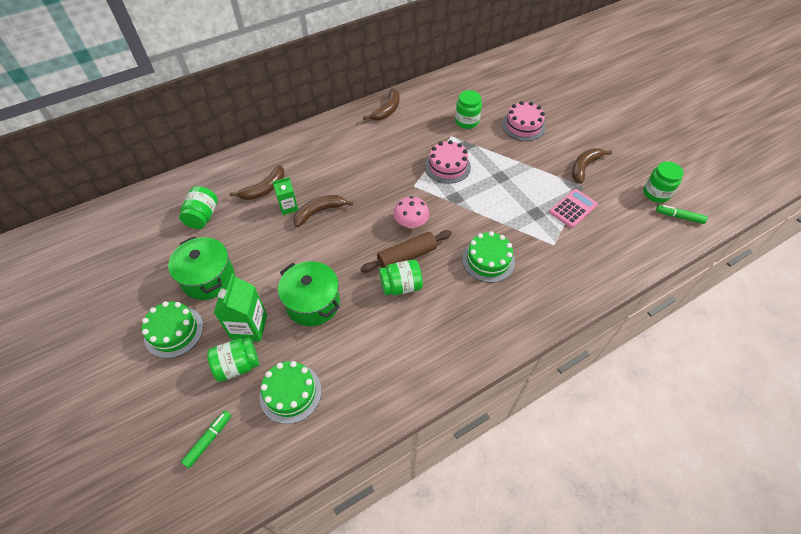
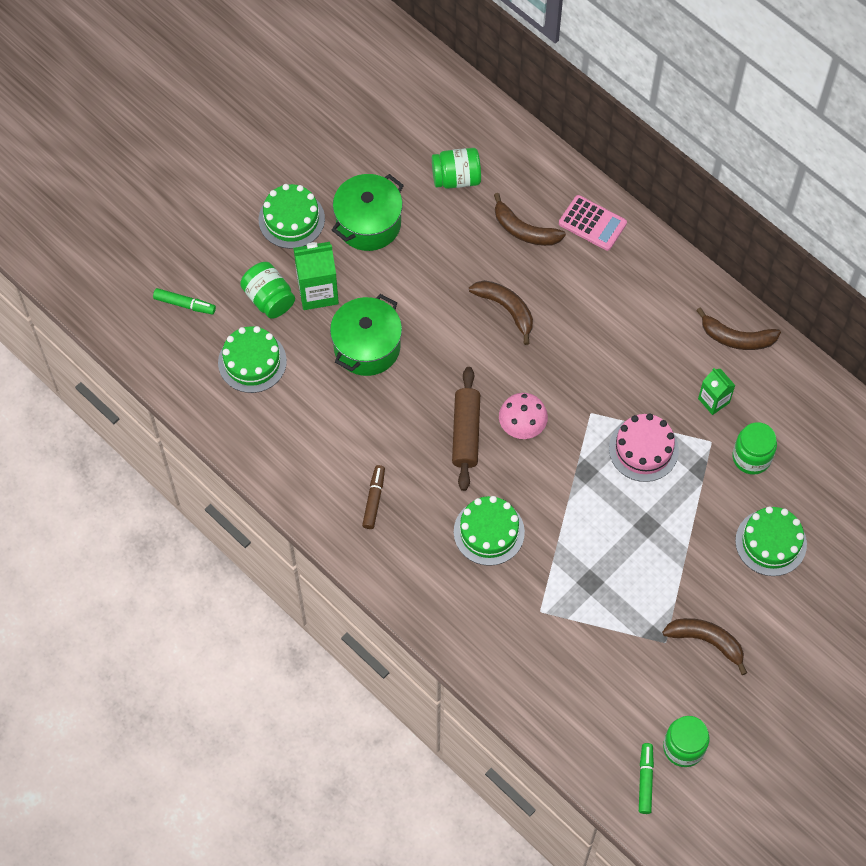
camera: 75 degrees right, 10 degrees up
green carton [273,177,298,215] -> green carton moved to [698,368,736,415]
brown rolling pin [360,230,452,273] -> brown rolling pin turned 45 degrees clockwise [452,367,480,491]
green jar [379,259,423,295] -> none
pink cake [502,101,546,141] -> green cake [735,506,807,576]
pink calculator [550,189,598,228] -> pink calculator moved to [559,195,627,251]
none -> brown marker [362,465,385,529]

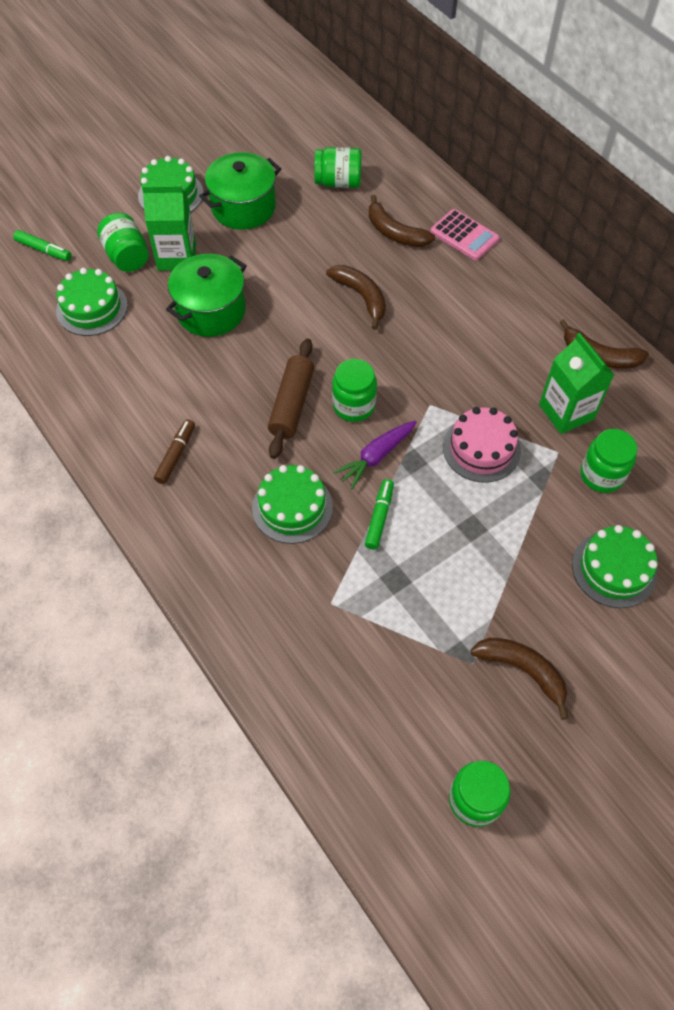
camera: 10 degrees right, 5 degrees down
pink mushroom [499,393,548,439] -> green jar [332,359,377,422]
green marker [639,743,654,814] -> green marker moved to [365,479,394,550]
green carton [698,368,736,415] -> green carton [539,333,614,434], size x1.61
none -> purple carrot [333,421,416,489]

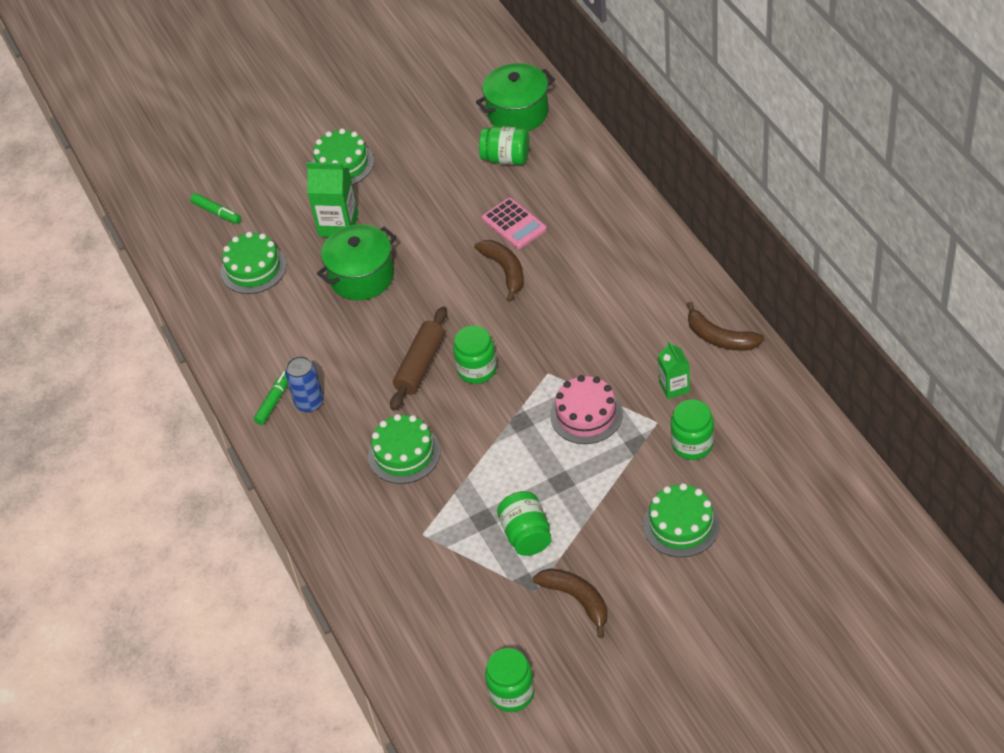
camera: 15 degrees right, 10 degrees down
green jar [97,213,148,272] -> green jar moved to [497,491,552,556]
brown marker [154,419,195,484] -> blue can [285,356,324,412]
green pot [199,152,281,230] -> green pot moved to [476,63,555,131]
purple carrot [333,421,416,489] -> none
green marker [365,479,394,550] -> green marker moved to [254,369,288,425]
brown banana [369,195,435,247] -> none
pink calculator [430,209,499,260] -> pink calculator moved to [482,198,547,249]
green carton [539,333,614,434] -> green carton [658,341,690,399], size x0.62

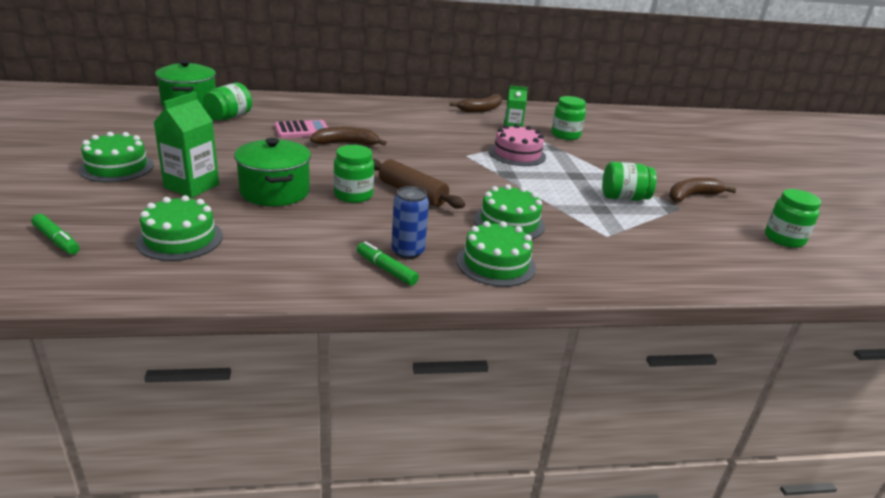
camera: 80 degrees left, 20 degrees down
green marker [190,193,241,224] -> green marker turned 75 degrees clockwise [31,214,79,254]
green jar [453,325,497,384] -> green jar moved to [334,145,374,203]
green cake [643,483,720,557] -> green cake moved to [457,221,536,287]

